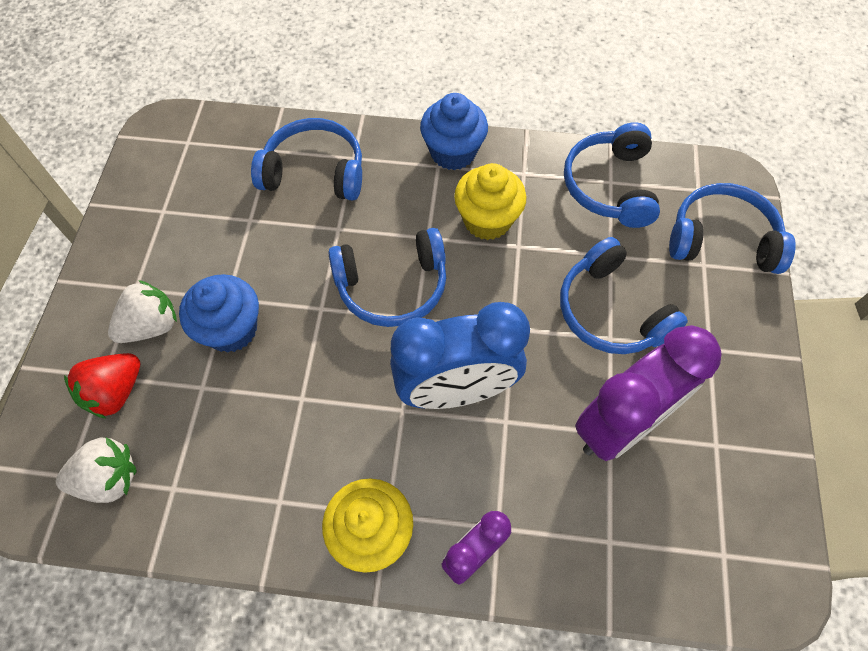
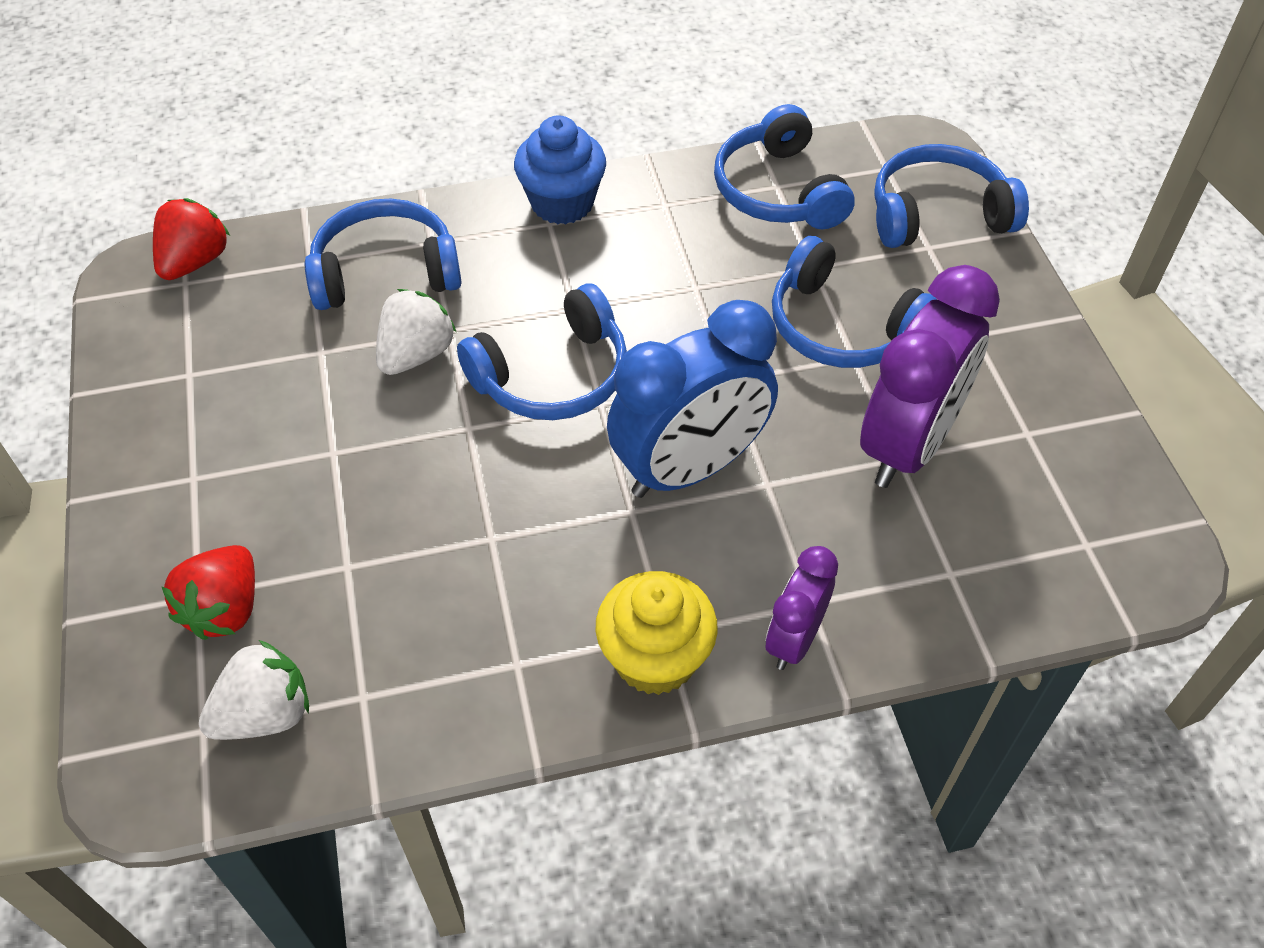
camera: 20 degrees left, 10 degrees down
white strawberry [108,280,177,343] -> white strawberry moved to [376,289,456,375]
blue cupcake [179,274,259,353] -> none
yellow cupcake [454,163,527,240] -> none
none -> red strawberry [153,198,230,280]

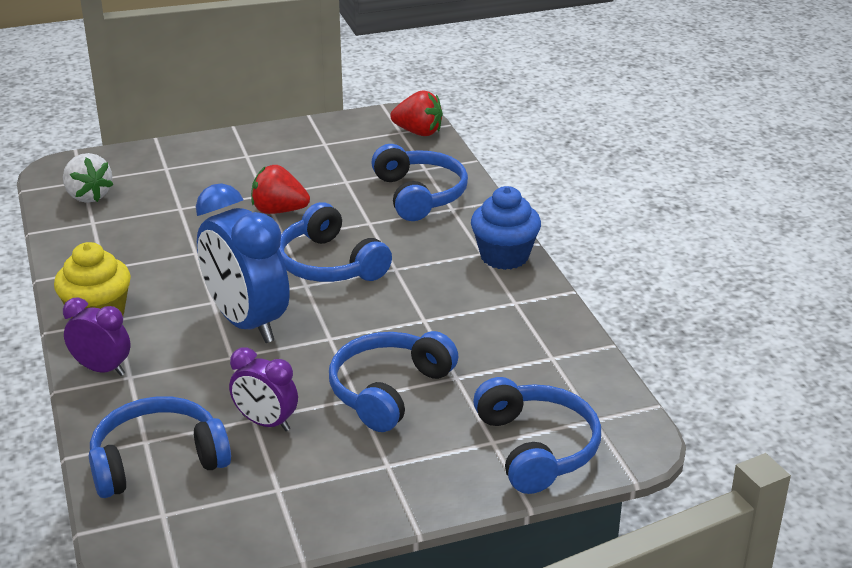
camera: 85 degrees right, 20 degrees down
red strawberry [161,545,255,640] -> red strawberry moved to [251,165,310,214]
white strawberry [376,289,456,375] -> none
blue headphones [714,104,855,229] -> blue headphones moved to [89,396,231,498]
purple clock [860,265,1000,488] -> purple clock [229,347,298,431], size x0.54

